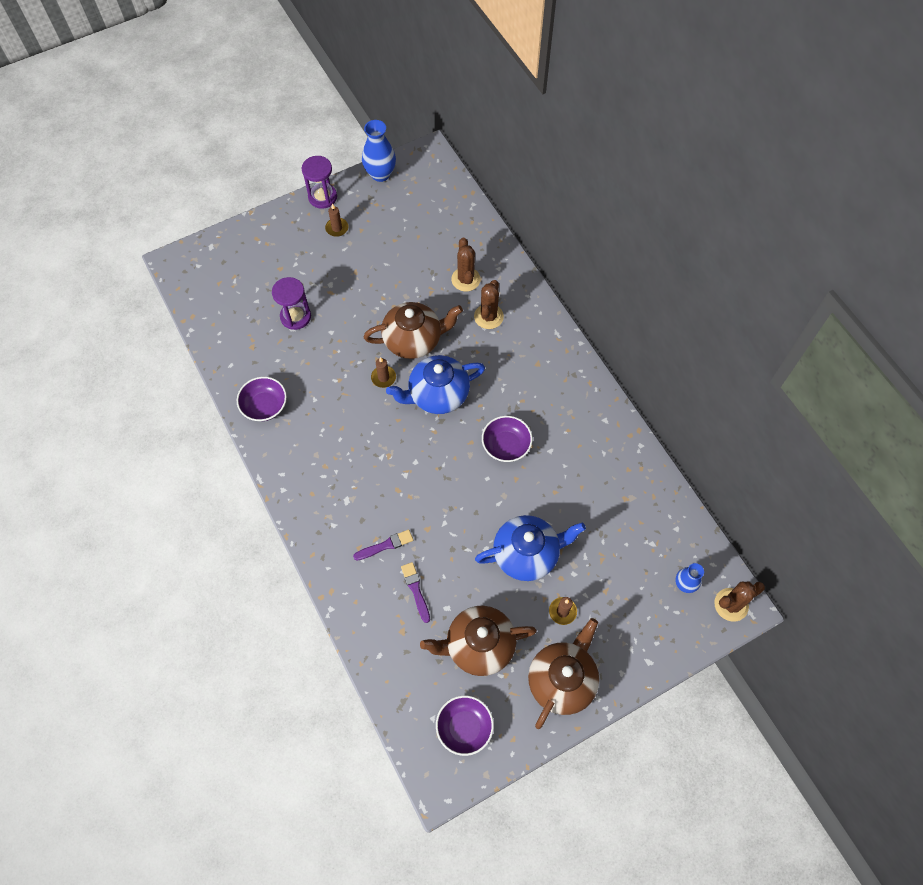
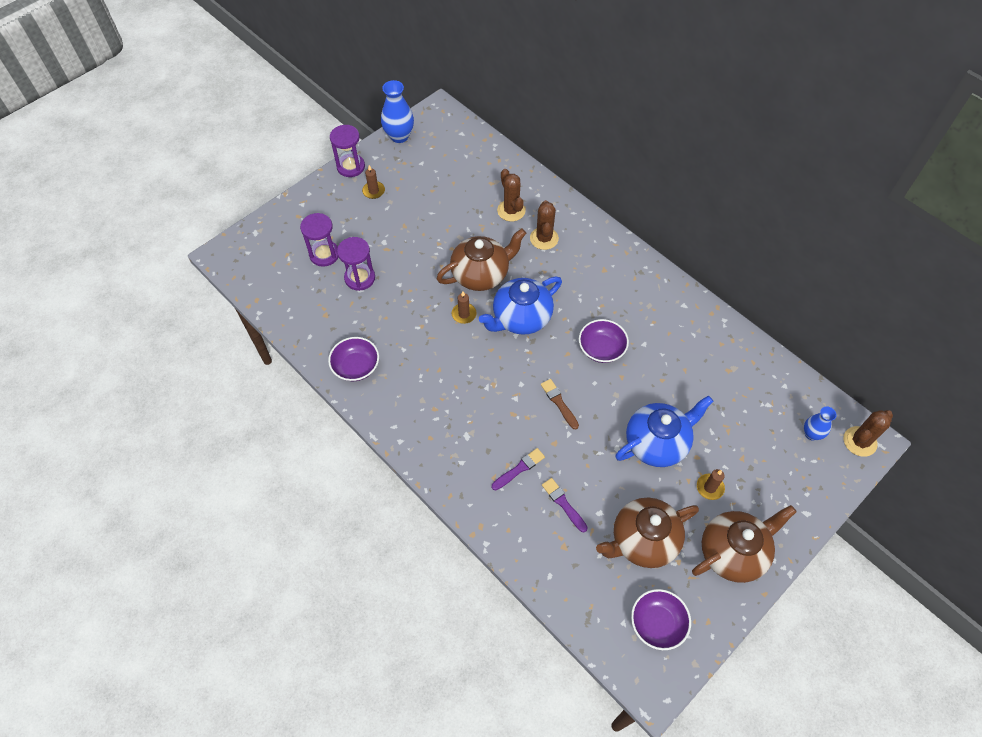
camera: 15 degrees left, 5 degrees down
brown teapot [528,618,599,729] -> brown teapot turned 45 degrees clockwise [692,505,797,583]
none -> purple hourglass [300,213,339,267]
none -> brown brush [541,379,579,429]

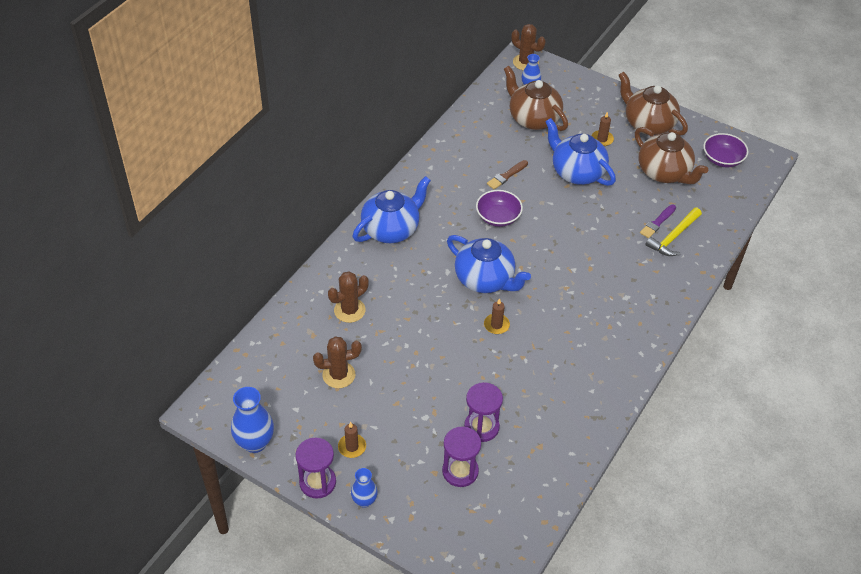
camera: 105 degrees left, 10 degrees down
purple bowl [328,337,379,381] -> none
brown teapot [437,228,526,291] -> brown teapot moved to [504,66,568,131]
purple brush [492,448,545,490] -> none
brown cactus [530,200,559,250] -> brown cactus moved to [313,336,362,388]
brown brush [541,379,579,429] -> brown brush moved to [487,160,528,189]
none -> blue vase [351,468,378,508]
none -> blue teapot [353,176,431,243]
none -> yellow hammer [645,207,702,256]

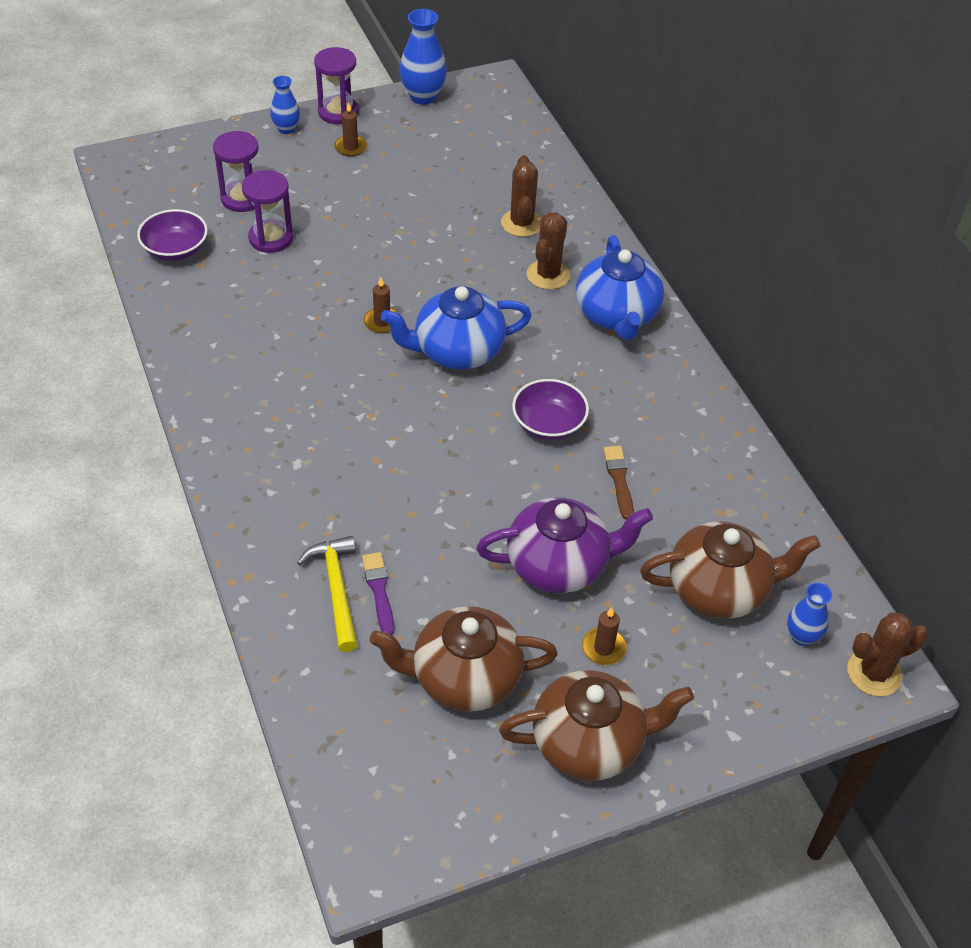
camera: 125 degrees right, 0 degrees up
brown cactus [313,336,362,388] -> brown cactus moved to [527,212,570,290]
blue teapot [545,118,616,186] -> purple teapot [476,497,653,593]
purple bowl [703,133,748,168] -> purple bowl moved to [137,209,208,261]

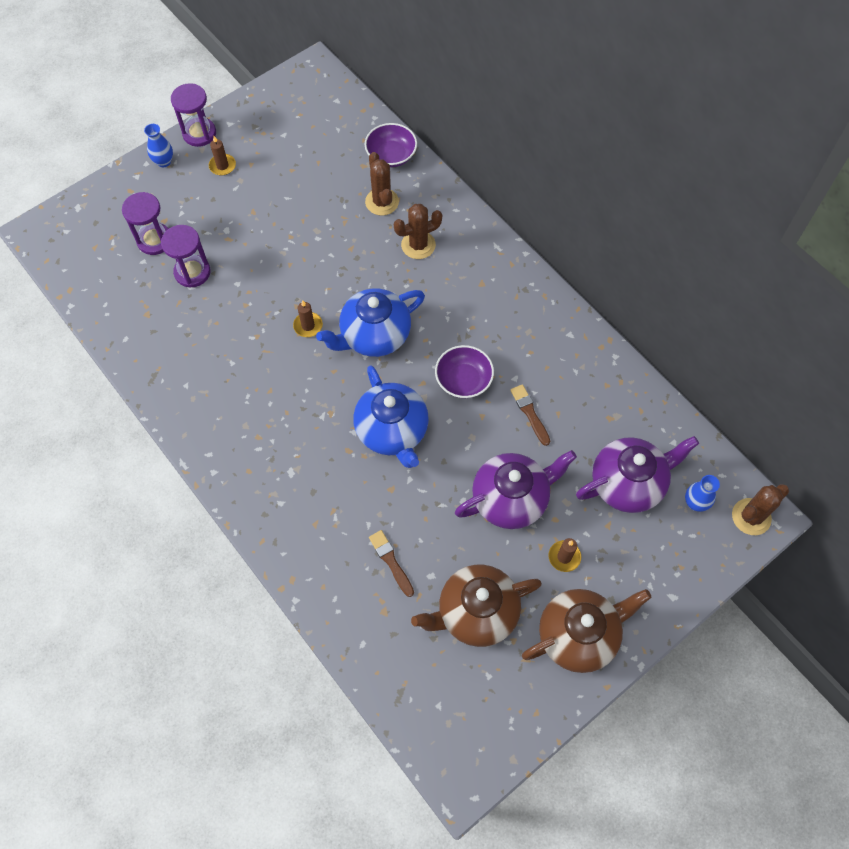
camera: 15 degrees left, 15 degrees up
purple bowl [137,209,208,261] -> purple bowl moved to [365,123,417,167]
yellow hammer [297,536,357,652] -> none
purple brush [362,552,394,635] -> brown brush [369,530,414,597]
blue vase [399,9,447,105] -> none
brown cactus [527,212,570,290] -> brown cactus turned 60 degrees clockwise [394,204,442,259]
blue teapot [576,235,664,340] -> blue teapot moved to [353,365,429,468]
brown teapot [640,521,821,619] -> purple teapot [576,436,699,513]

